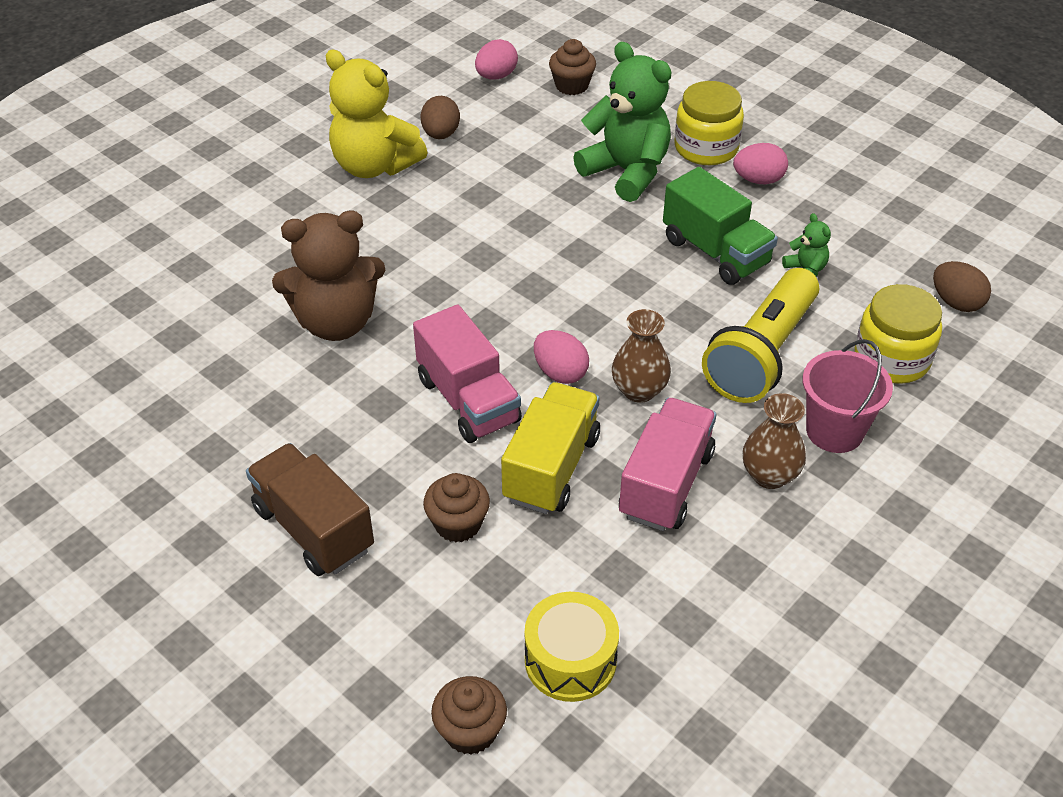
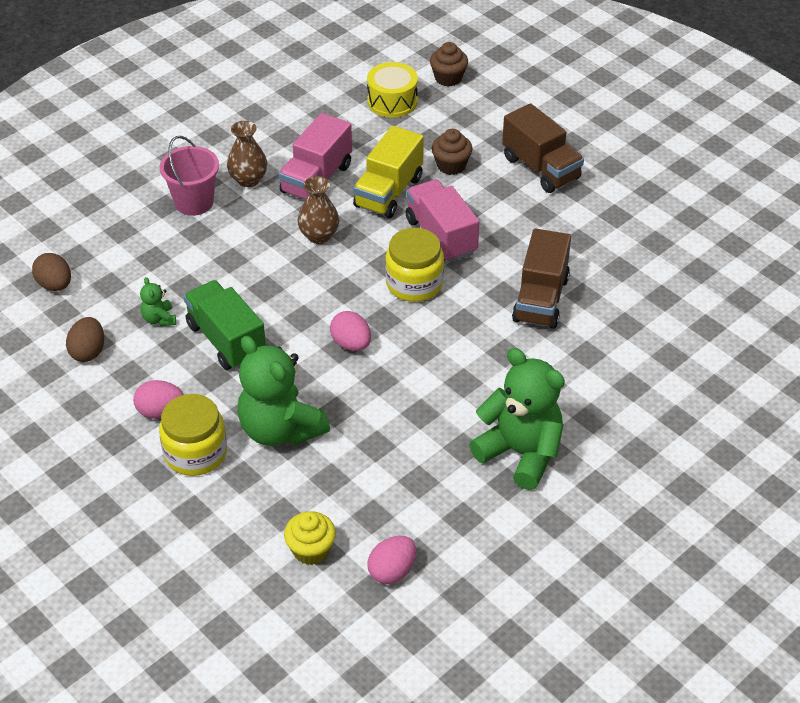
camera: 175 degrees left, 0 degrees up
brown teddy bear [272,211,385,341] -> brown truck [512,228,571,329]
yellow teddy bear [326,50,428,178] -> green teddy bear [469,348,565,490]
brown egg [420,96,460,139] -> brown egg moved to [66,317,104,362]
pink egg [534,330,589,384] -> pink egg moved to [330,311,371,351]
brown cupcake [549,39,596,95] -> yellow cupcake [284,511,336,565]
yellow flashlight [702,268,819,403] -> none
yellow jar [855,284,942,384] -> yellow jar moved to [385,228,444,302]

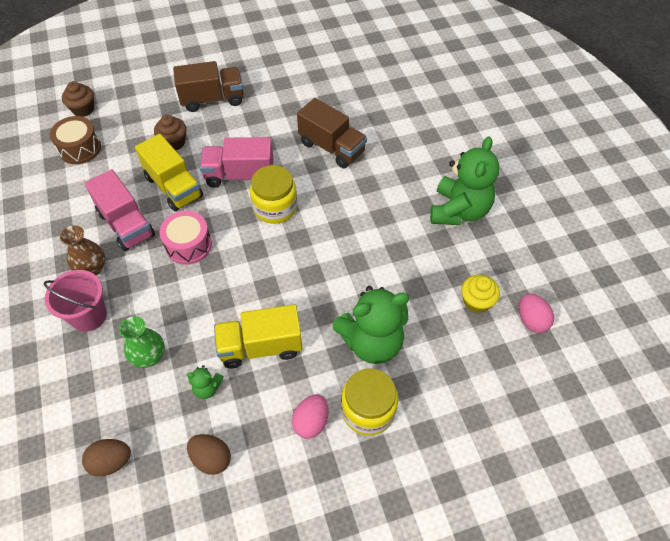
camera: 65 degrees left, 10 degrees up
green truck [184,280,266,370] -> yellow truck [214,304,302,369]
yellow cupcake [284,511,336,565] -> yellow cupcake moved to [461,275,500,313]
brown vase [297,176,339,244] -> pink drum [159,211,212,265]
pink egg [330,311,371,351] -> none
yellow drum [367,62,418,117] -> brown drum [50,116,101,164]
green teddy bear [469,348,565,490] -> green teddy bear turned 135 degrees clockwise [430,136,500,225]
none -> green vase [119,316,165,368]

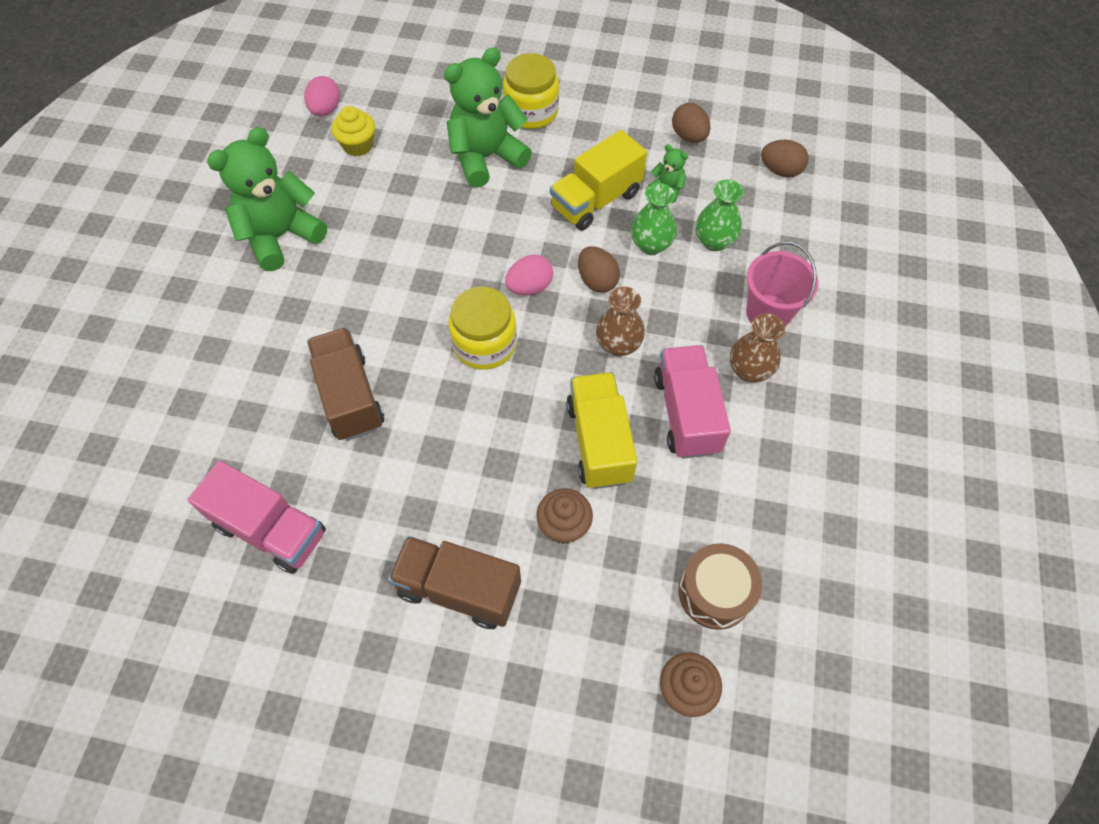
camera: 150 degrees left, 5 degrees up
pink drum [159,211,212,265] -> brown vase [596,287,645,356]
pink truck [200,137,273,188] -> pink truck moved to [188,461,326,574]
yellow truck [214,304,302,369] -> yellow truck turned 120 degrees clockwise [550,130,647,231]
pink egg [292,394,329,439] -> pink egg moved to [505,255,553,295]
green teddy bear [333,286,409,364] -> green teddy bear turned 45 degrees counterclockwise [444,47,532,188]
none -> brown egg [578,246,620,293]
none -> green vase [631,183,677,255]

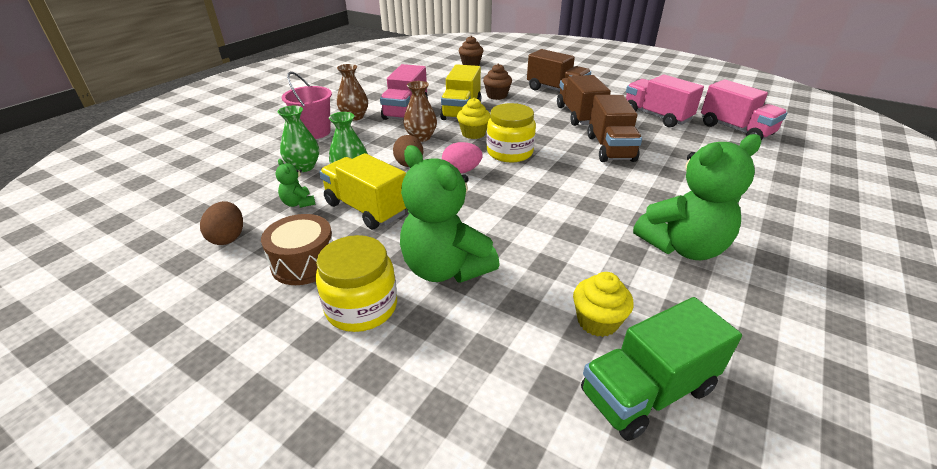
camera: 160 degrees left, 25 degrees down
pink egg [304,76,340,116] -> green truck [581,297,742,441]
green teddy bear [444,47,532,188] -> green teddy bear turned 60 degrees clockwise [400,145,500,283]
yellow truck [550,130,647,231] -> yellow truck turned 120 degrees counterclockwise [319,153,406,229]
brown drum [678,543,762,630] -> brown drum moved to [261,214,333,285]
brown egg [761,140,809,177] -> none
none -> yellow cupcake [457,98,490,139]
none -> brown truck [557,75,611,126]
none -> pink truck [701,79,788,140]

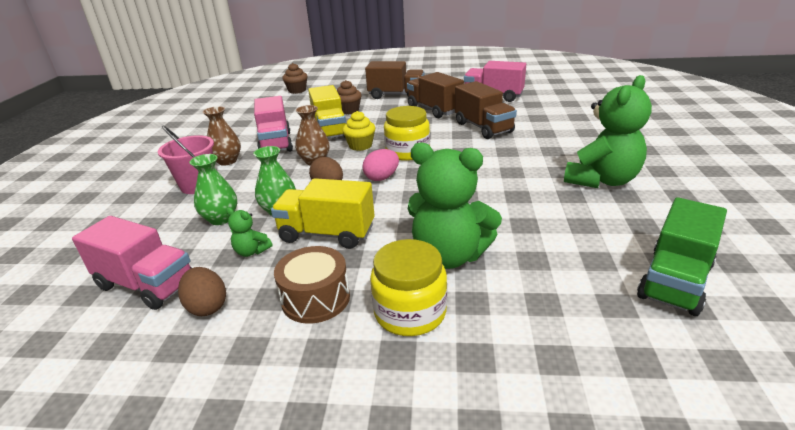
camera: 25 degrees left, 5 degrees down
yellow cupcake [573,272,634,337] -> none
pink truck [701,79,788,140] -> pink truck moved to [72,216,191,310]

